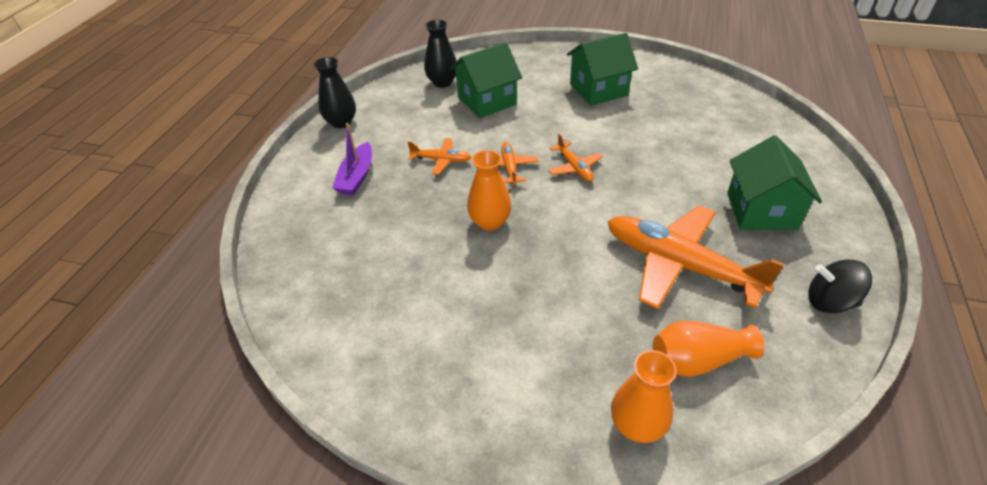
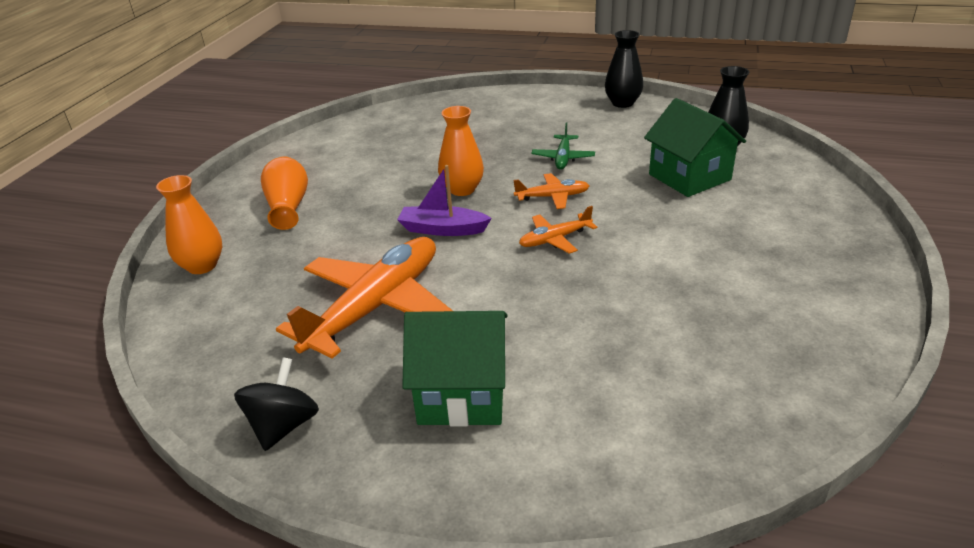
camera: 90 degrees right, 10 degrees down
purple boat [332,123,372,195] -> purple boat moved to [397,165,492,236]
orange plane [407,138,472,175] -> green plane [531,123,595,170]
green house [567,33,638,106] -> none
orange vase [653,320,764,377] -> orange vase moved to [261,156,308,230]

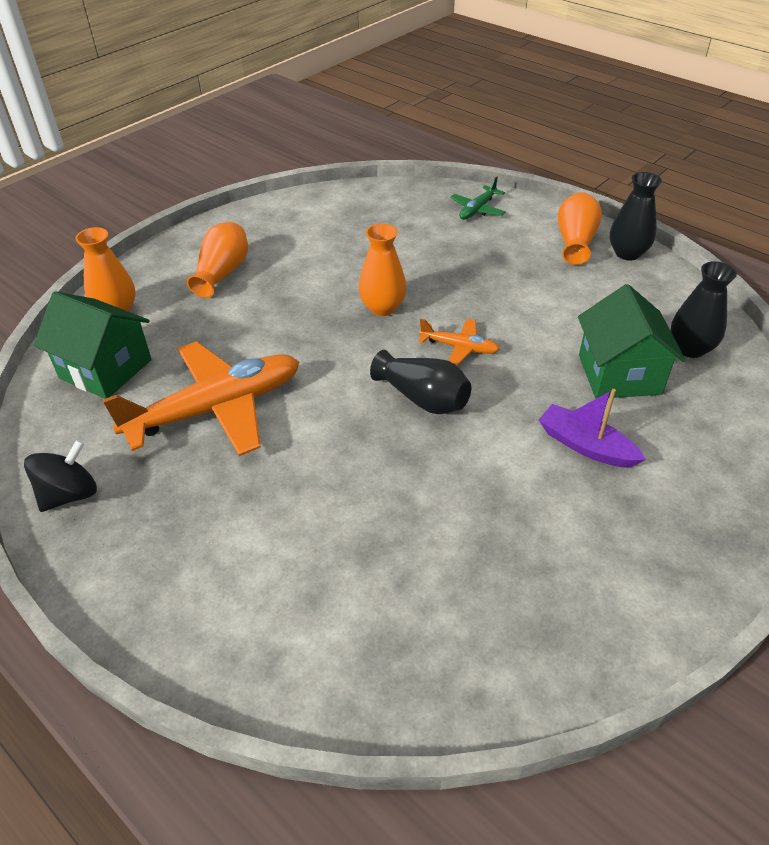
camera: 25 degrees right, 10 degrees up
purple boat [397,165,492,236] -> purple boat moved to [539,389,646,468]
green house [402,311,508,426] -> green house moved to [33,291,152,399]
orange plane [519,206,597,254] -> black vase [370,350,471,414]
green plane [531,123,595,170] -> green plane moved to [450,176,506,220]
none -> orange vase [558,192,602,265]

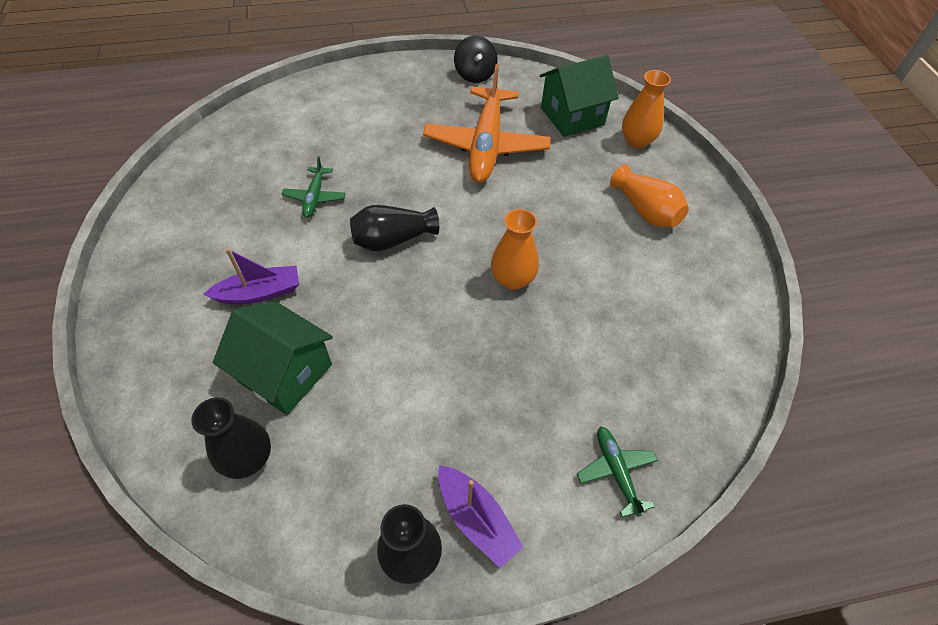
camera: 125 degrees right, 10 degrees up
orange plane [418,319,500,366] -> none
orange vase [558,192,602,265] -> purple boat [438,465,524,568]
none -> green plane [282,156,346,218]

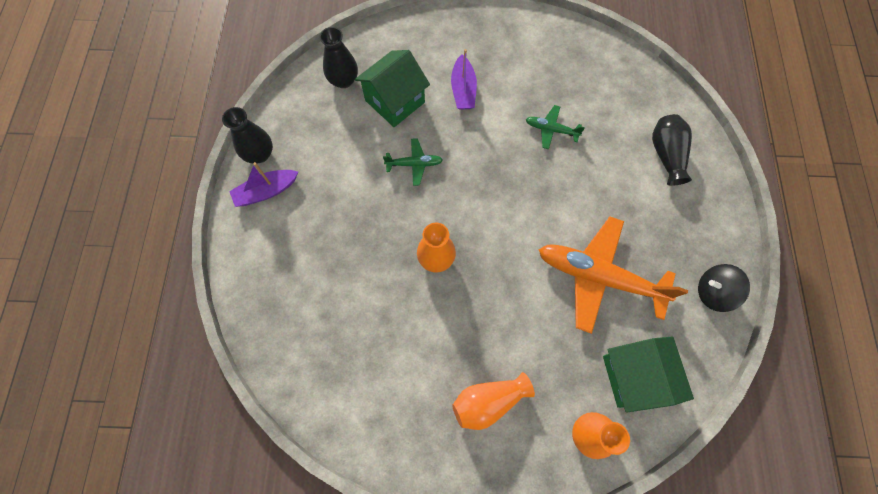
camera: 105 degrees right, 15 degrees up
black vase [350,205,439,251] -> black vase moved to [652,114,692,186]
green plane [577,426,658,517] -> green plane moved to [383,138,443,186]

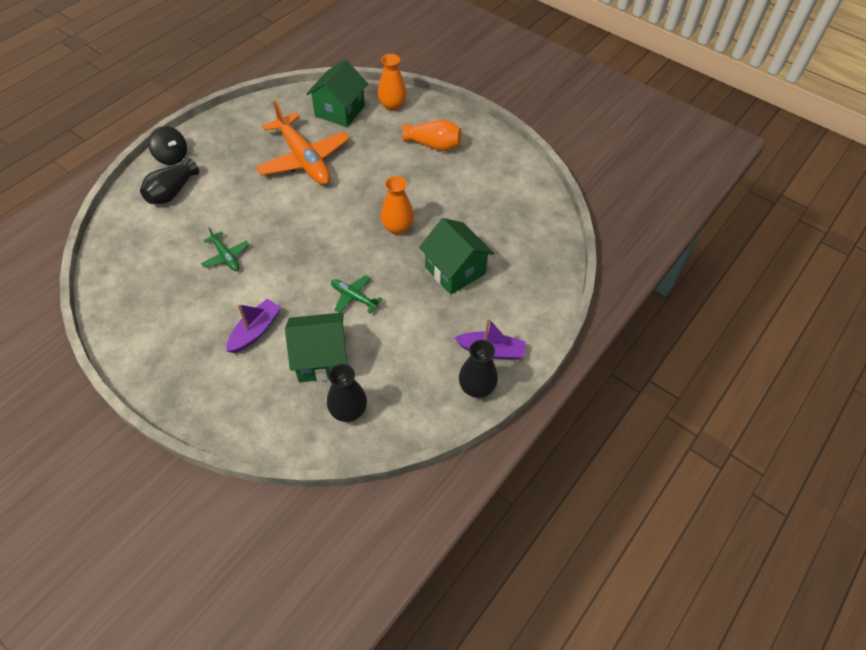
camera: 145 degrees left, 15 degrees down
black spinning top [698,264,750,312] -> black spinning top moved to [148,126,187,165]
none -> green house [419,218,494,295]

